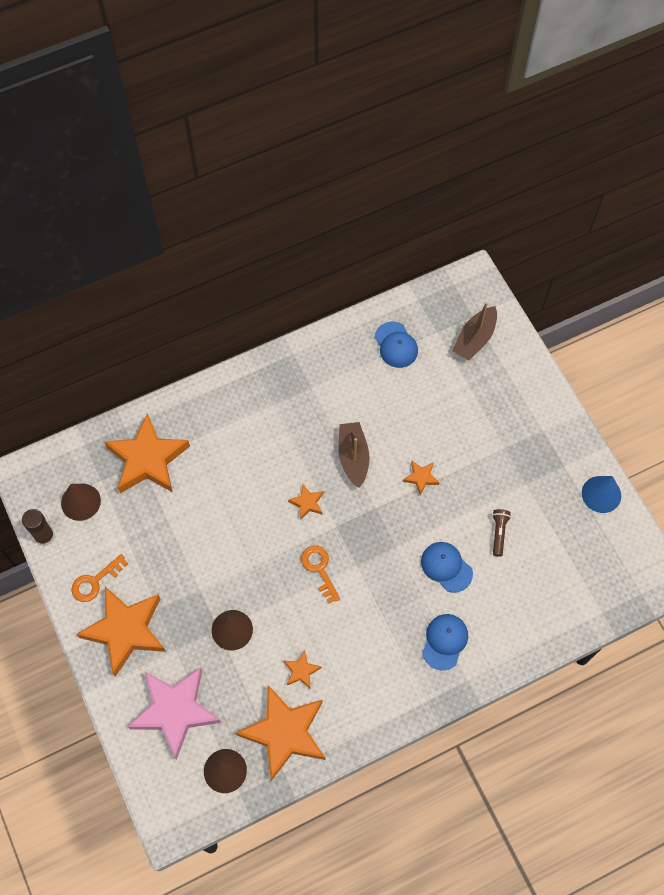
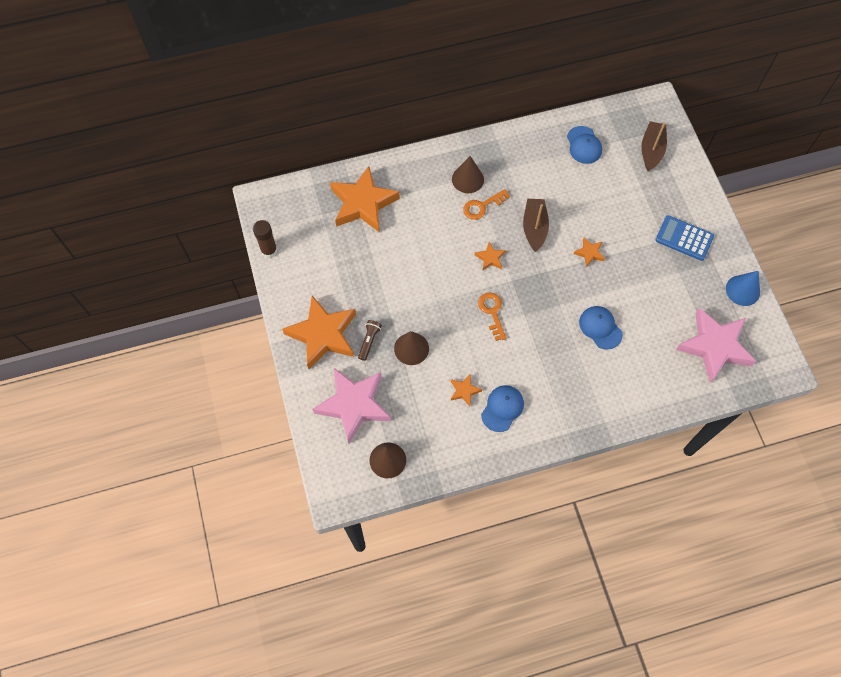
camera: 10 degrees right, 0 degrees up
brown cone [61,484,101,521] -> brown cone moved to [452,156,484,193]
orange key [71,554,128,602] -> orange key moved to [463,189,510,220]
orange star [236,685,325,781] -> none
blue cap [422,614,468,670] -> blue cap moved to [481,385,524,432]
brown boat [452,302,497,361] -> brown boat turned 150 degrees clockwise [641,121,667,171]
brown flashlight [492,509,511,557] -> brown flashlight moved to [358,320,382,361]
none -> blue calculator [655,215,714,261]
none -> pink star [676,308,756,383]

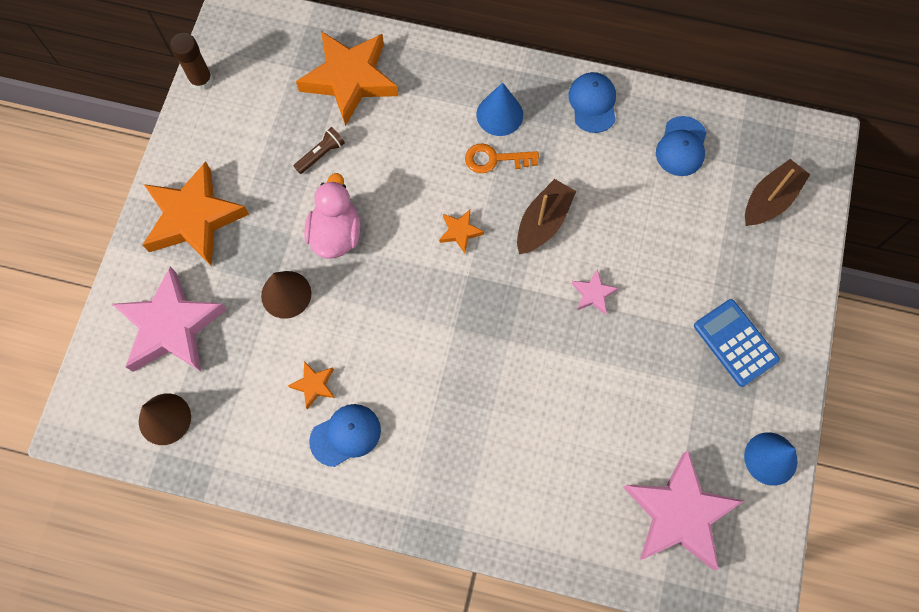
camera: 30 degrees right, 5 degrees up
brown flashlight [358,320,382,361] -> brown flashlight moved to [294,127,345,174]
brown cone [452,156,484,193] -> blue cone [476,82,523,136]
orange key [478,292,506,341] -> none
orange star [574,238,605,267] -> pink star [571,269,618,315]
blue cap [579,306,623,350] -> blue cap moved to [568,72,616,133]
none -> pink duck [304,173,360,259]

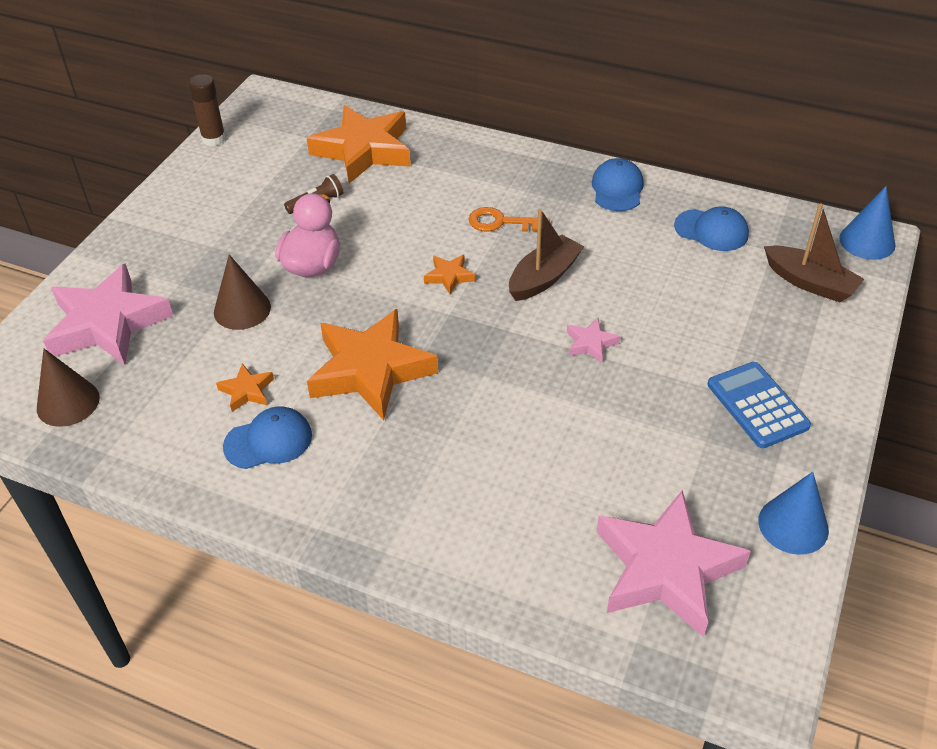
camera: 10 degrees right, 25 degrees down
orange star [143,162,249,266] -> orange star moved to [307,309,438,420]
blue cone [476,82,523,136] -> blue cone moved to [839,186,895,260]
blue cap [656,116,707,176] -> blue cap turned 90 degrees counterclockwise [674,207,749,251]
brown boat [745,159,810,226] -> brown boat turned 75 degrees clockwise [764,203,864,302]

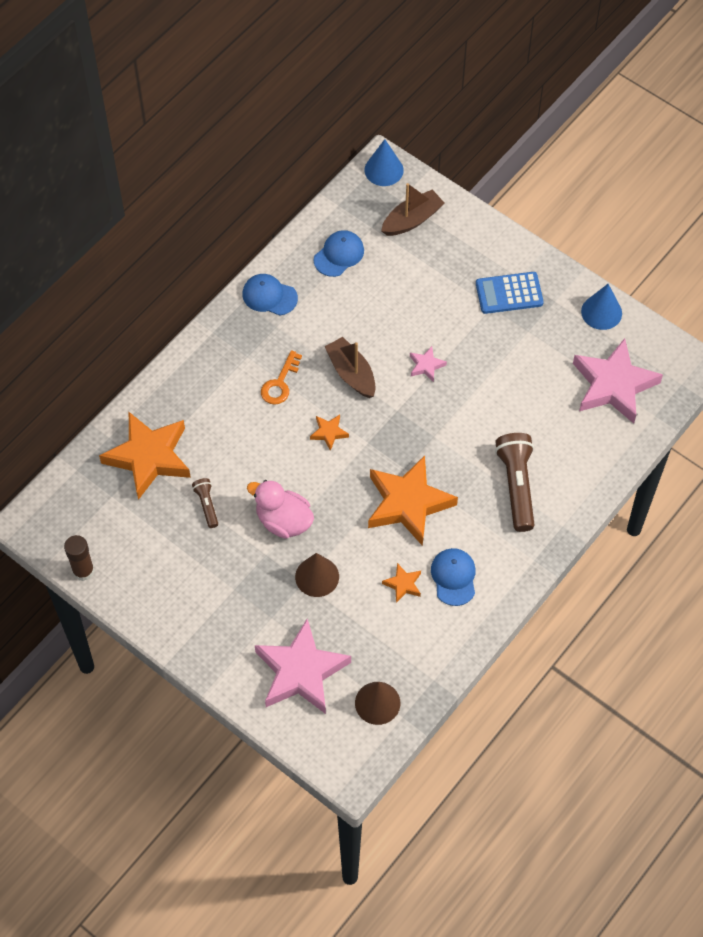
camera: 75 degrees left, 15 degrees up
none -> brown flashlight [495,433,534,532]

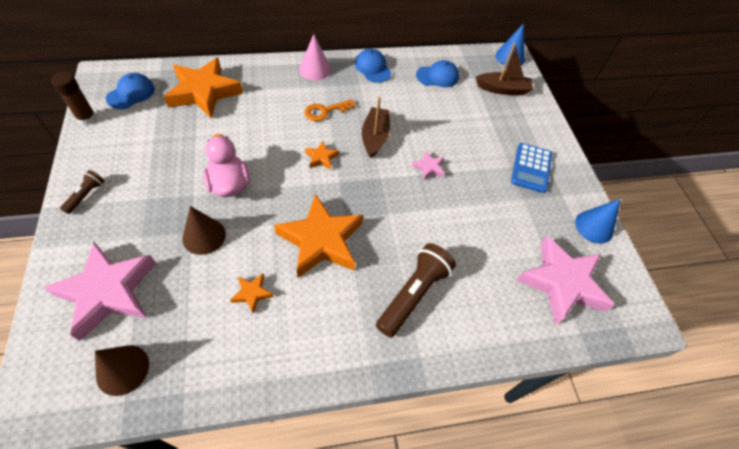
camera: 35 degrees right, 5 degrees down
brown flashlight [192,478,218,528] -> brown flashlight moved to [60,170,104,214]
blue cap [431,548,476,606] -> blue cap moved to [106,73,155,109]
blue calculator [476,272,544,314] -> blue calculator turned 105 degrees counterclockwise [511,143,552,193]
none -> pink cone [299,34,331,80]

